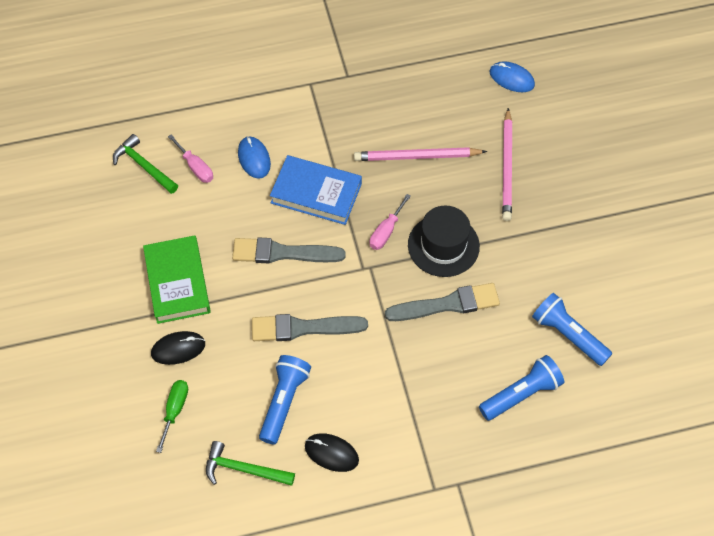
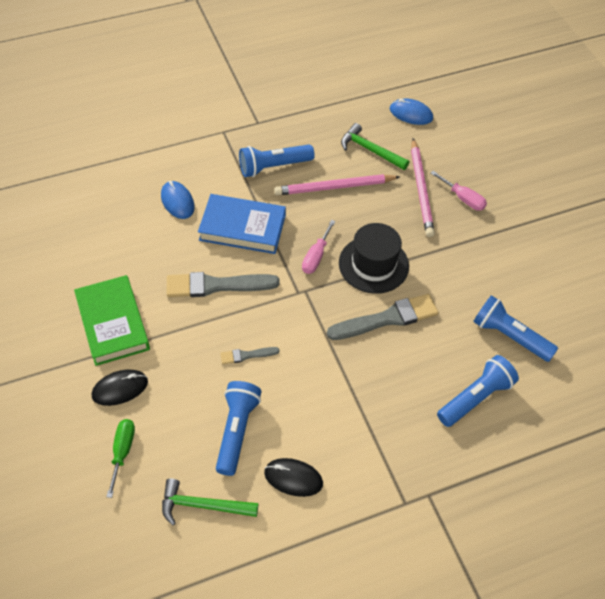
camera: 10 degrees left, 5 degrees down
green hammer [113,134,178,194] -> green hammer moved to [341,123,409,170]
pink screwdriver [168,134,213,183] -> pink screwdriver moved to [431,171,487,211]
grey brush [252,314,368,341] -> grey brush [220,347,280,364], size x0.50
none -> blue flashlight [239,144,315,177]

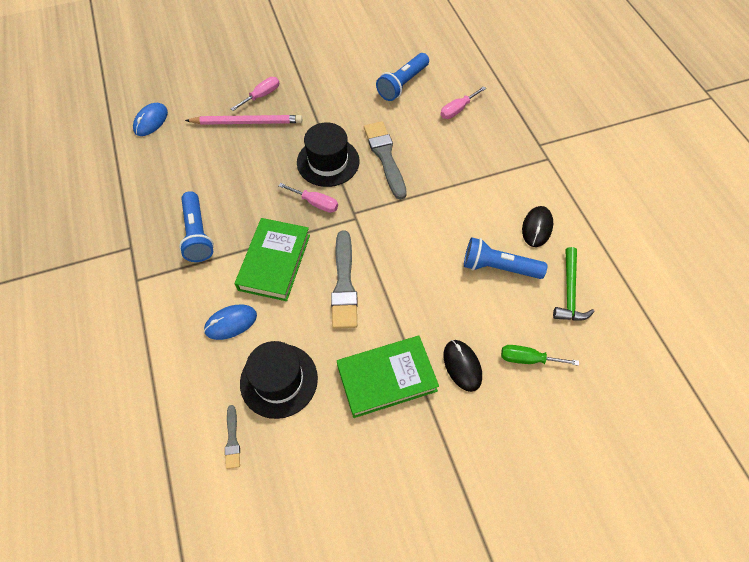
camera: 85 degrees left, 5 degrees up
blue book [198,194,286,254] -> green book [235,218,310,301]
grey brush [220,347,280,364] -> grey brush moved to [225,405,240,469]
pink pencil [274,174,400,195] -> none
green hammer [341,123,409,170] -> none
blue flashlight [437,355,519,427] -> pink screwdriver [440,86,486,119]
none -> black hat [240,341,318,419]

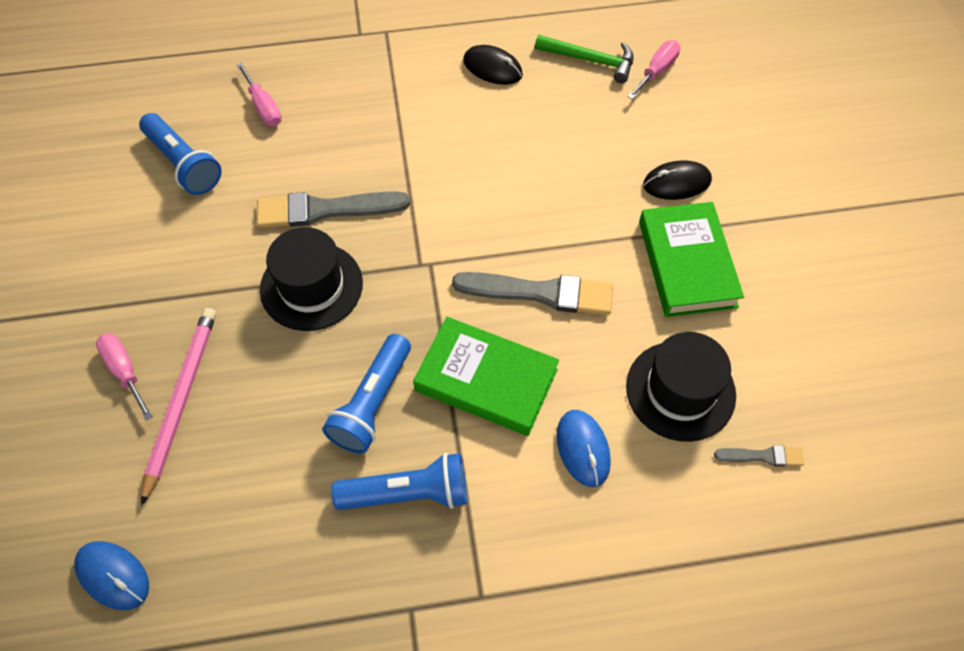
camera: 80 degrees left, 0 degrees up
pink screwdriver [279,183,338,213] -> pink screwdriver moved to [627,40,681,100]
blue flashlight [464,237,547,279] -> blue flashlight moved to [322,334,411,454]
green screwdriver [501,345,579,366] -> none

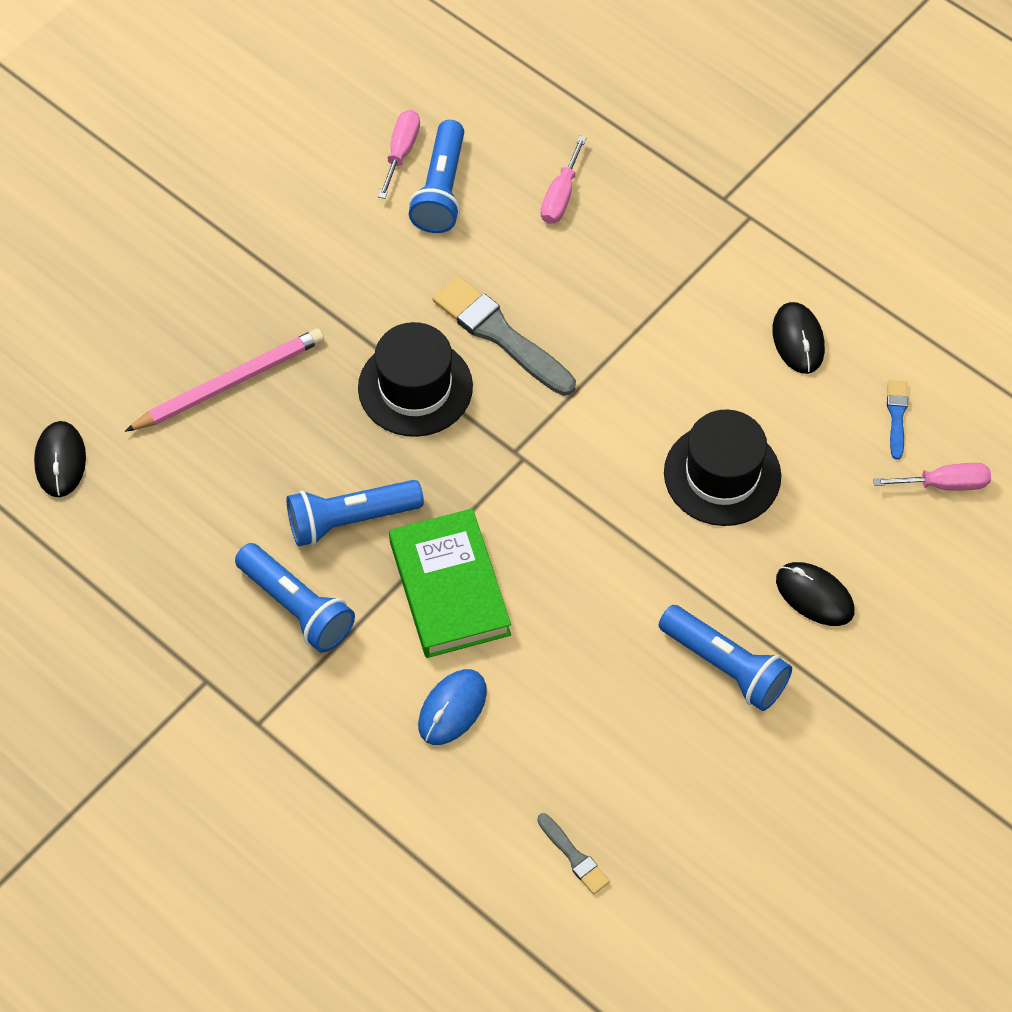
camera: 50 degrees right, 0 degrees up
blue mouse [74,541,149,610] -> black mouse [34,421,86,497]
pink screwdriver [96,333,153,420] -> pink screwdriver moved to [378,110,420,199]
grey brush [452,272,613,315] -> none
green hammer [535,35,634,83] -> blue brush [887,380,908,460]
black hat [626,332,736,442] -> black hat moved to [664,410,781,526]
green book [639,202,744,317] -> blue flashlight [659,605,792,711]

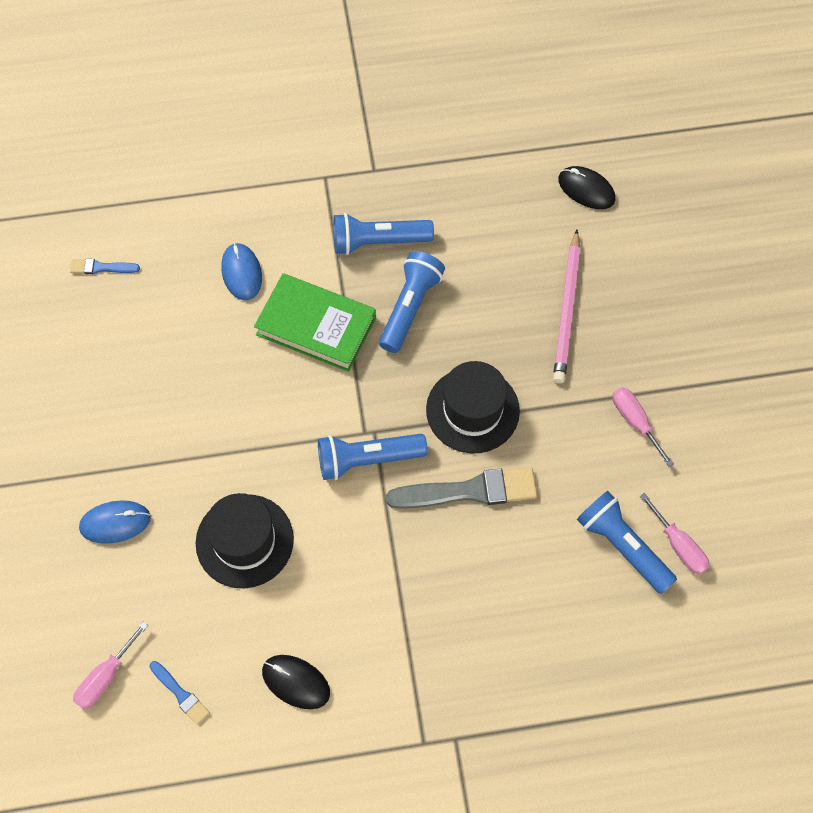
camera: 130 degrees right, 5 degrees up
grey brush [537,813,610,895] -> blue brush [70,258,140,274]
pink screwdriver [541,136,586,224] -> pink screwdriver moved to [613,387,674,467]
blue flashlight [659,605,792,711] -> blue flashlight moved to [318,434,428,480]
black mouse [776,562,854,626] -> blue mouse [79,500,151,544]

